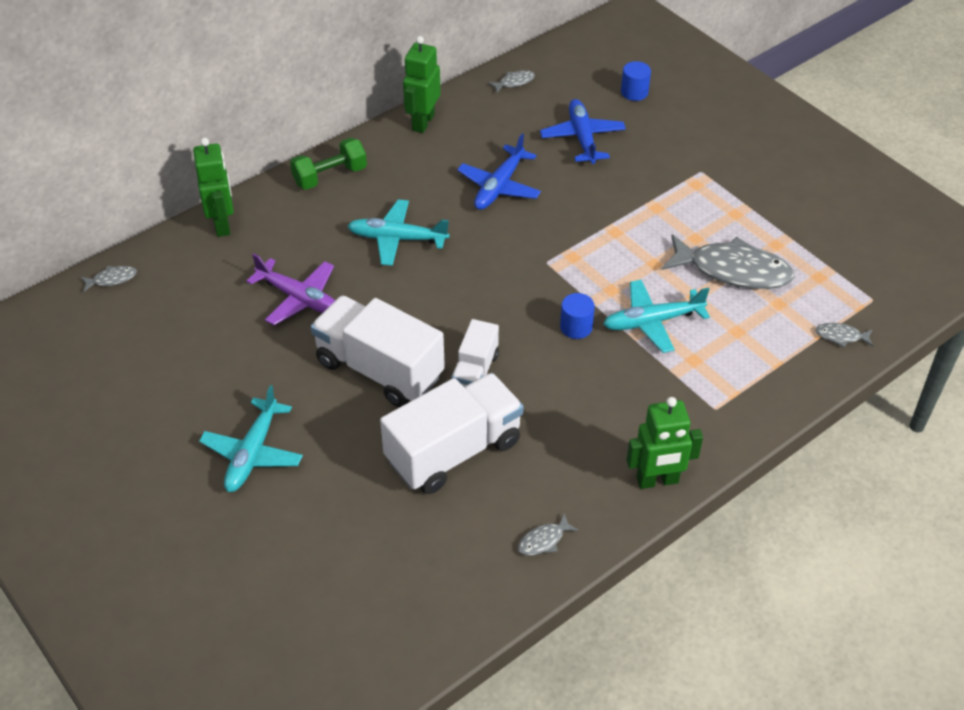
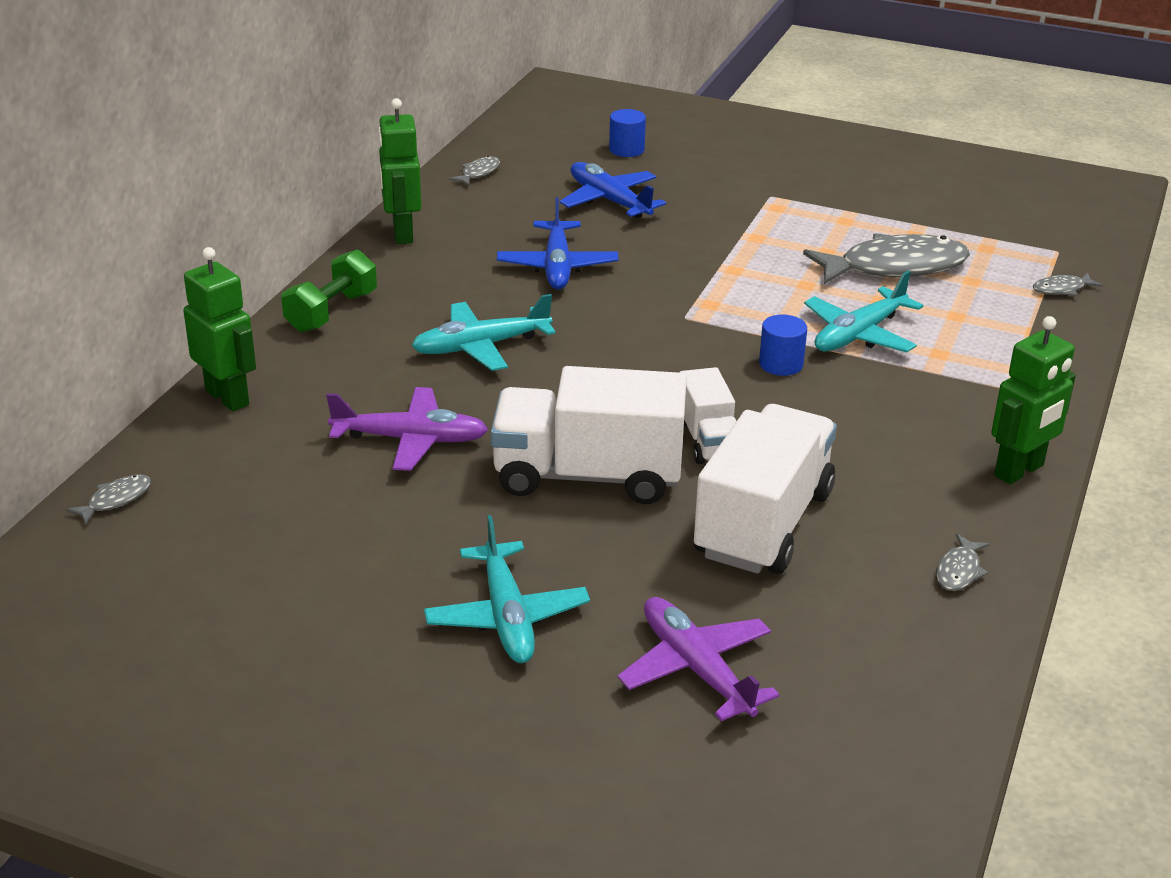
camera: 30 degrees left, 15 degrees down
none -> purple plane [618,597,779,721]

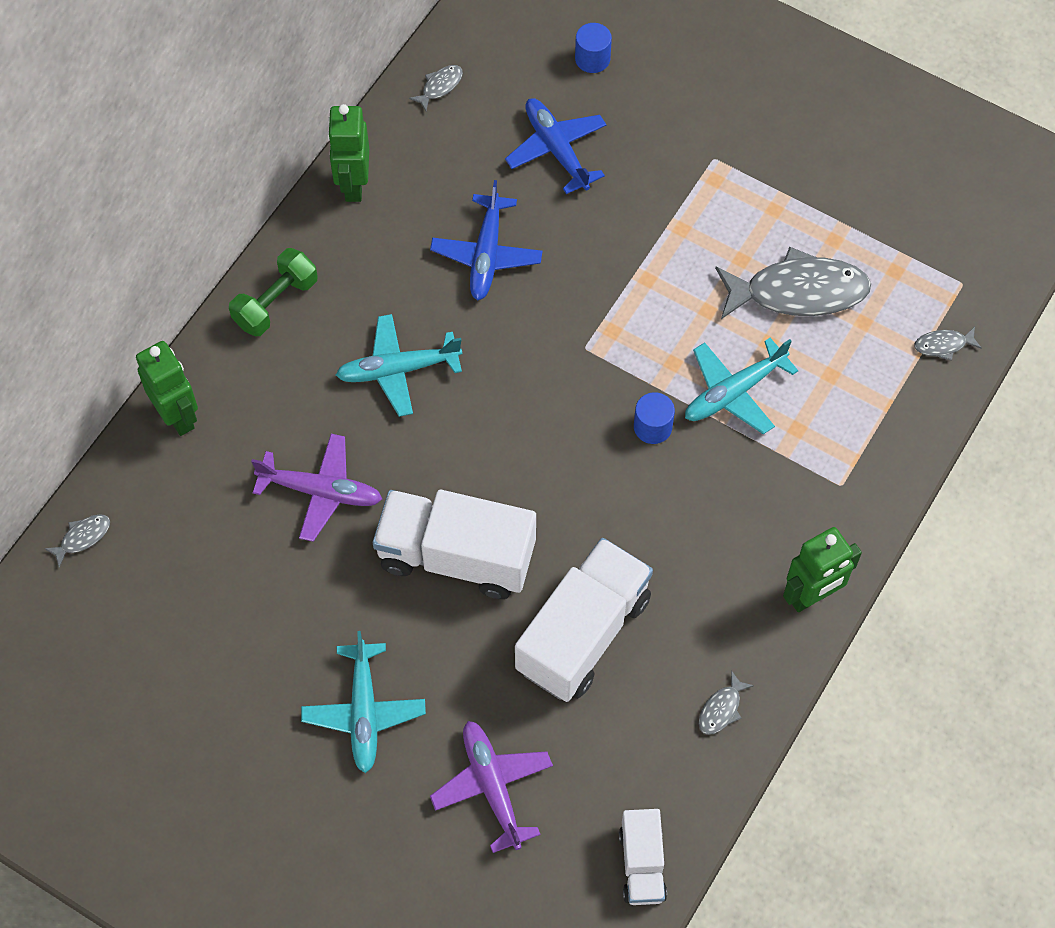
camera: 10 degrees right, 30 degrees up
white truck [680,367,736,464] -> white truck moved to [619,809,667,905]

